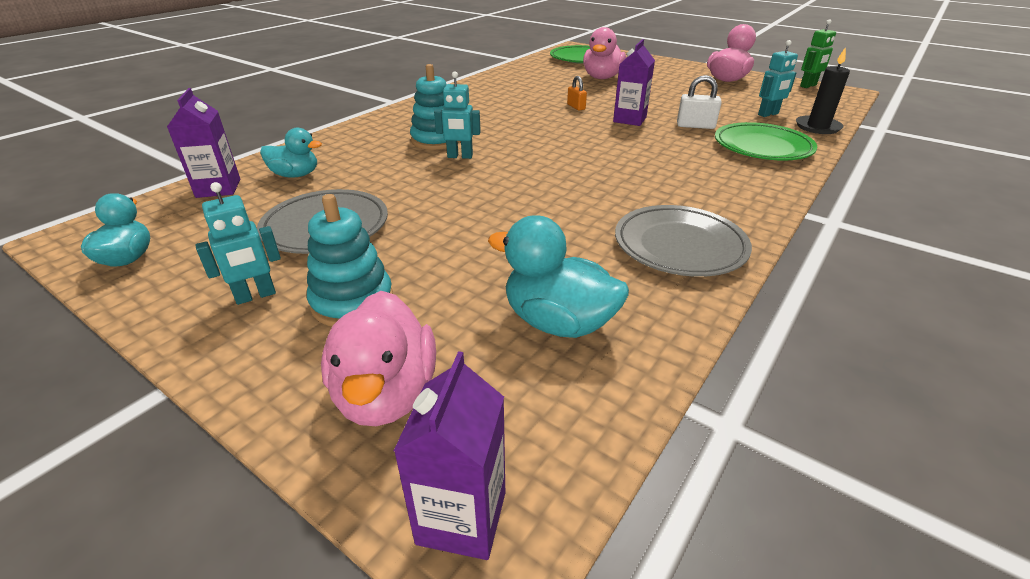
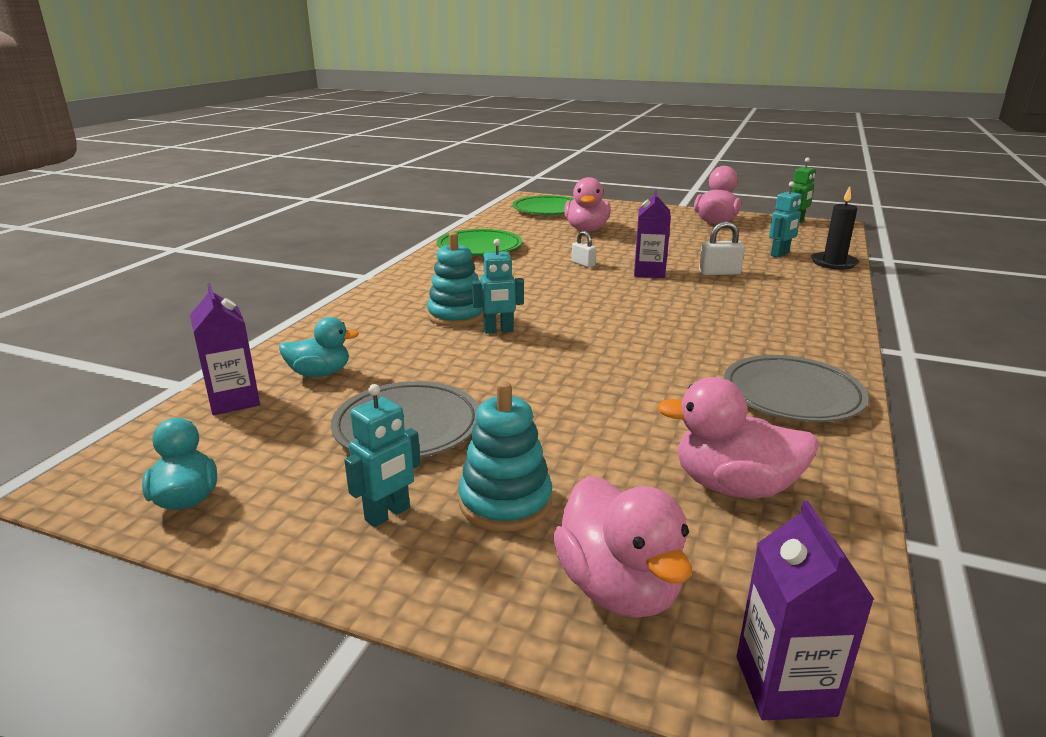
camera: 15 degrees left, 10 degrees down
turquoise duck [488,215,629,338] -> pink duck [657,377,819,498]
orange padlock [567,76,587,111] -> white padlock [572,231,596,268]
green plate [715,122,817,160] -> green plate moved to [437,229,522,256]

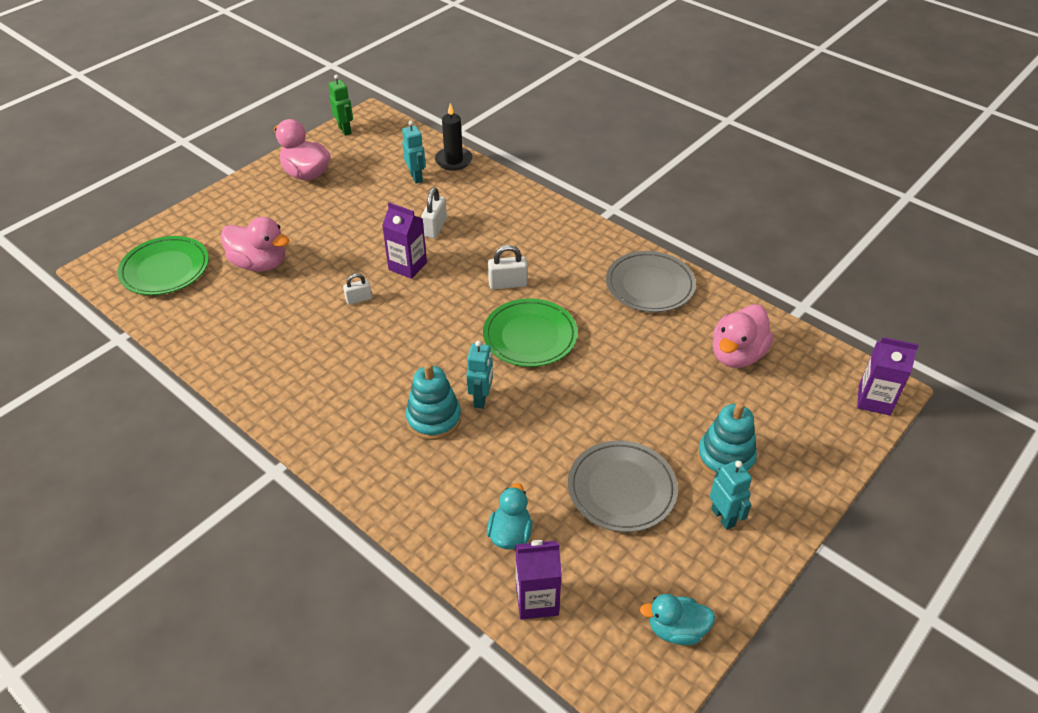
camera: 70 degrees left, 20 degrees up
green plate [437,229,522,256] -> green plate moved to [483,298,578,367]
pink duck [553,476,692,618] -> none
none -> white padlock [488,245,527,289]

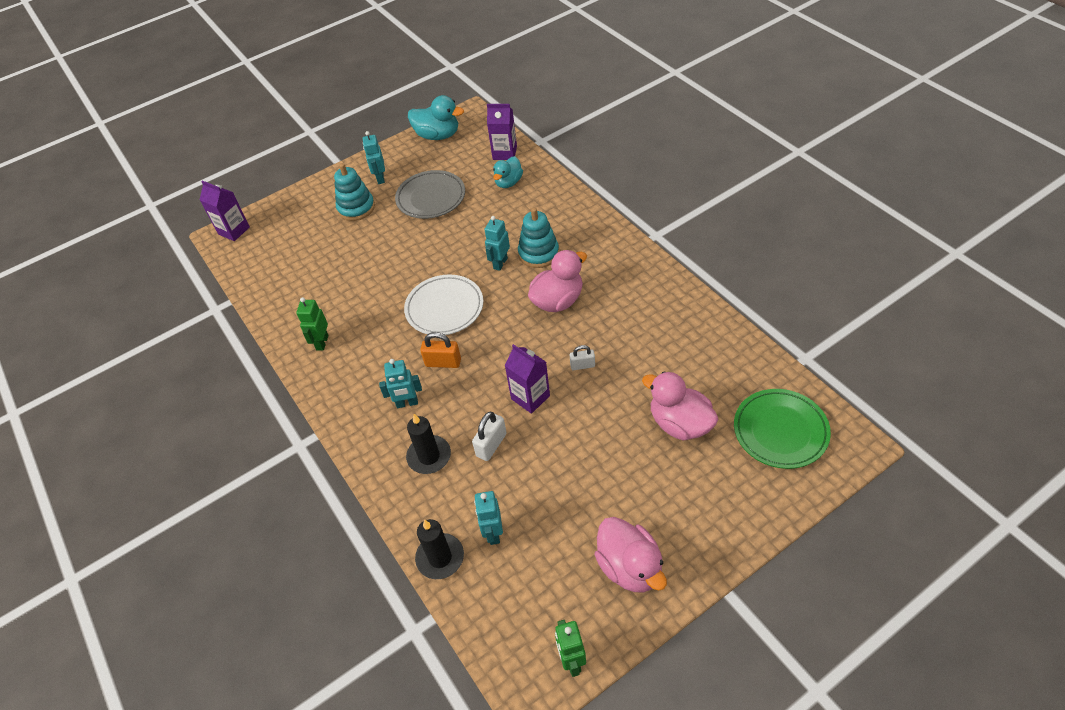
camera: 160 degrees left, 5 degrees up
green plate [483,298,578,367] -> white plate [404,275,483,335]
white padlock [488,245,527,289] -> orange padlock [420,332,461,368]
grey plate [606,251,696,312] -> green robot [296,297,328,351]
turquoise duck [640,594,715,645] -> turquoise duck [408,95,464,140], size x1.50
pink duck [713,304,774,368] -> pink duck moved to [528,250,587,312]
none -> turquoise robot [379,359,422,408]
none -> black candle [406,414,451,474]

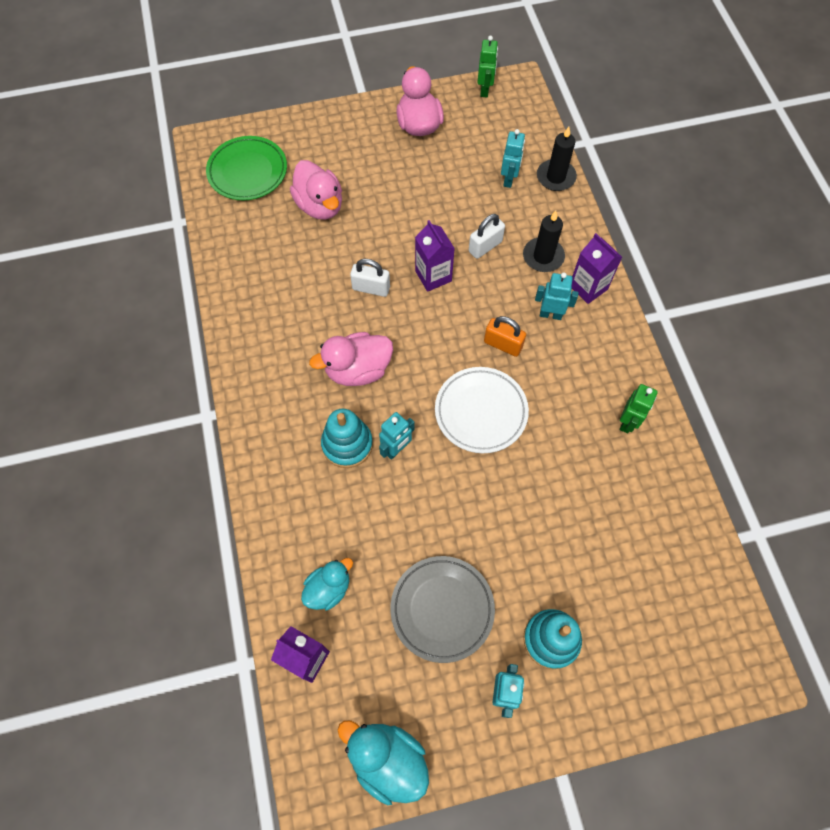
camera: 165 degrees left, 15 degrees up
purple carton [200,181,250,241] -> purple carton moved to [572,233,622,304]
white padlock [570,345,595,370] -> white padlock [350,259,390,297], size x1.50

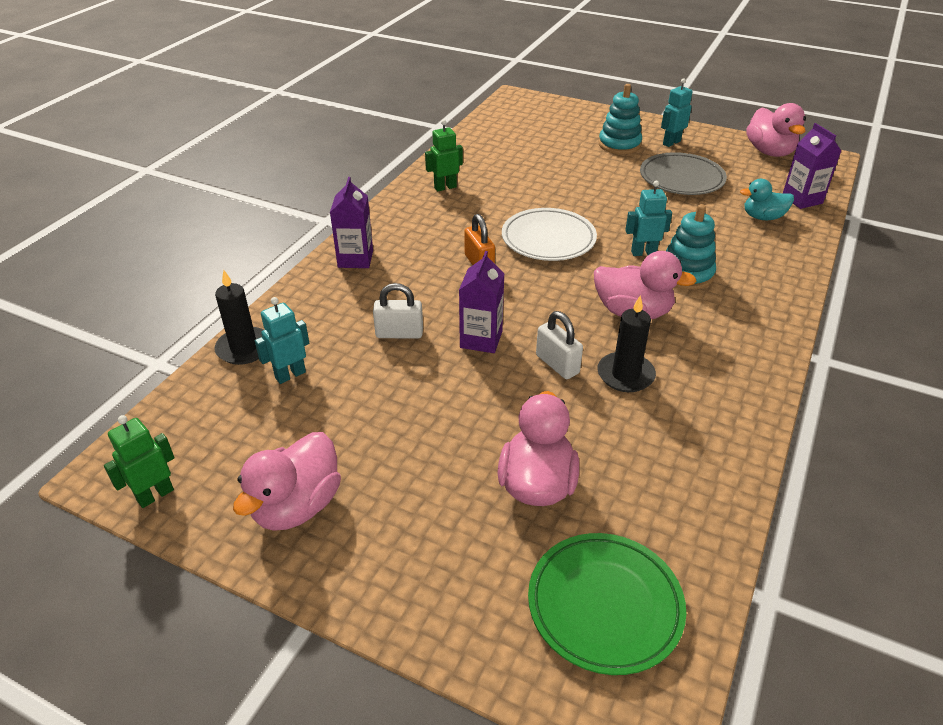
camera: 140 degrees left, 25 degrees down
turquoise duck [338,720,429,805] -> pink duck [746,103,806,157]
black candle [523,211,565,272] -> black candle moved to [597,295,656,392]
turquoise robot [535,272,579,320] -> none

